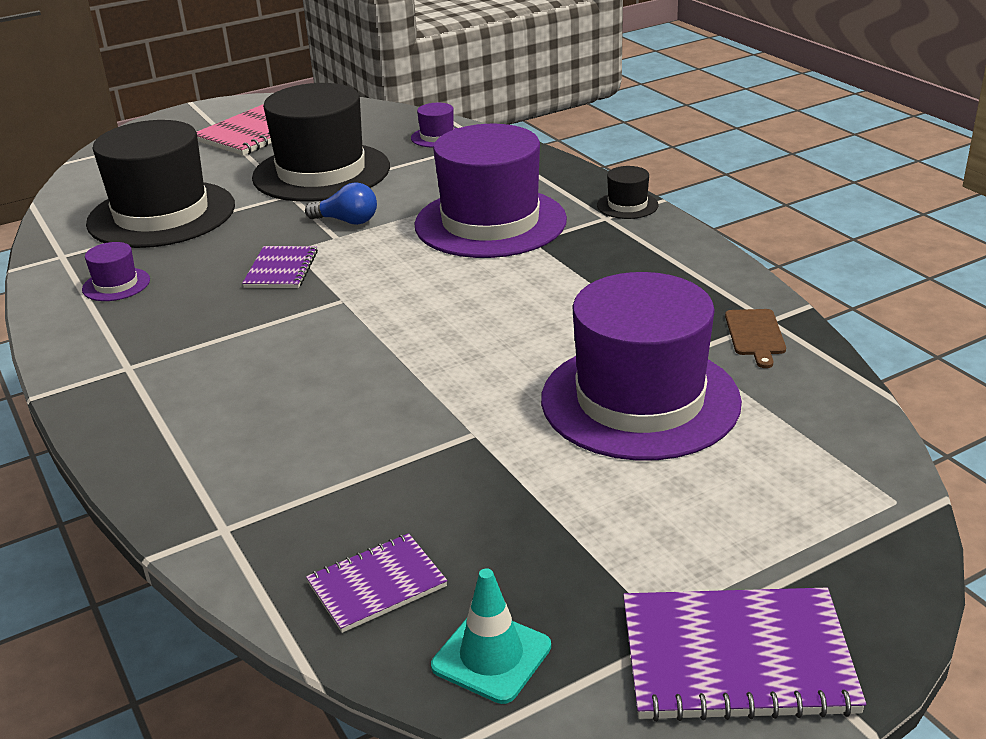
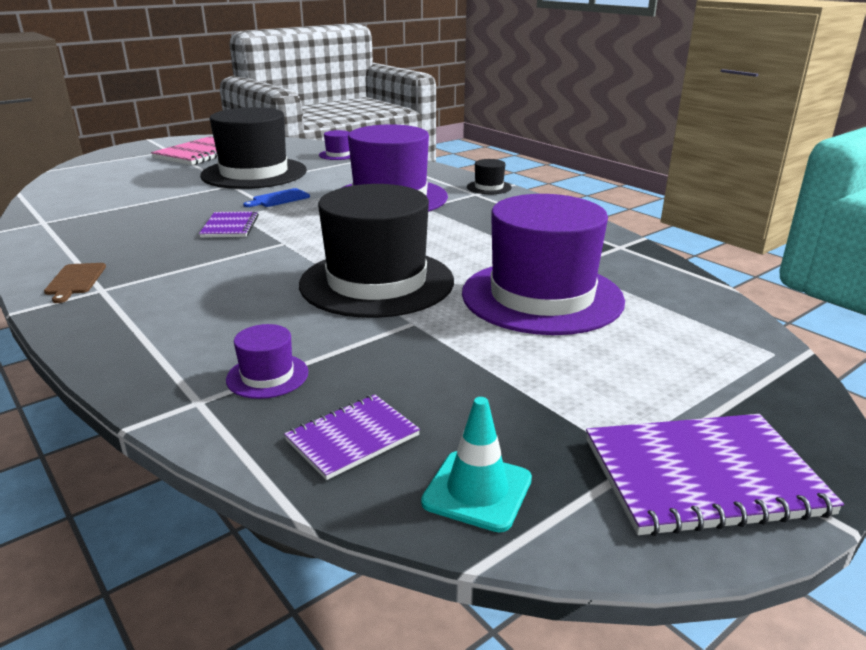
camera: 10 degrees left, 5 degrees down
purple hat [82,242,150,301] -> purple hat moved to [226,324,308,399]
black hat [86,120,235,248] -> black hat moved to [299,184,454,318]
blue light bulb [305,182,377,225] -> blue cutting board [243,188,310,207]
brown cutting board [725,309,786,368] -> brown cutting board moved to [44,263,106,303]

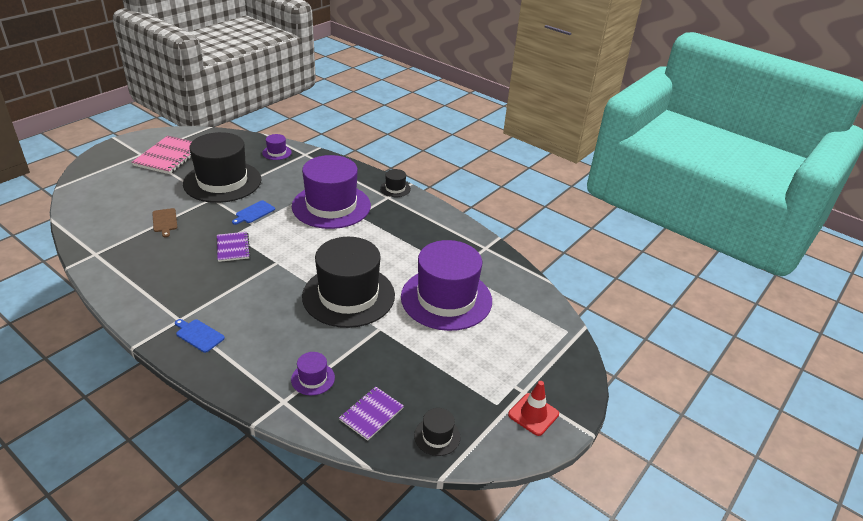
camera: 15 degrees left, 10 degrees up
brown cutting board [44,263,106,303] -> brown cutting board moved to [152,208,177,237]
turquoise traffic cone [421,397,532,532] -> black hat [414,408,460,456]
purple notebook [586,414,844,536] -> red traffic cone [508,381,559,436]
none -> blue cutting board [175,319,225,353]

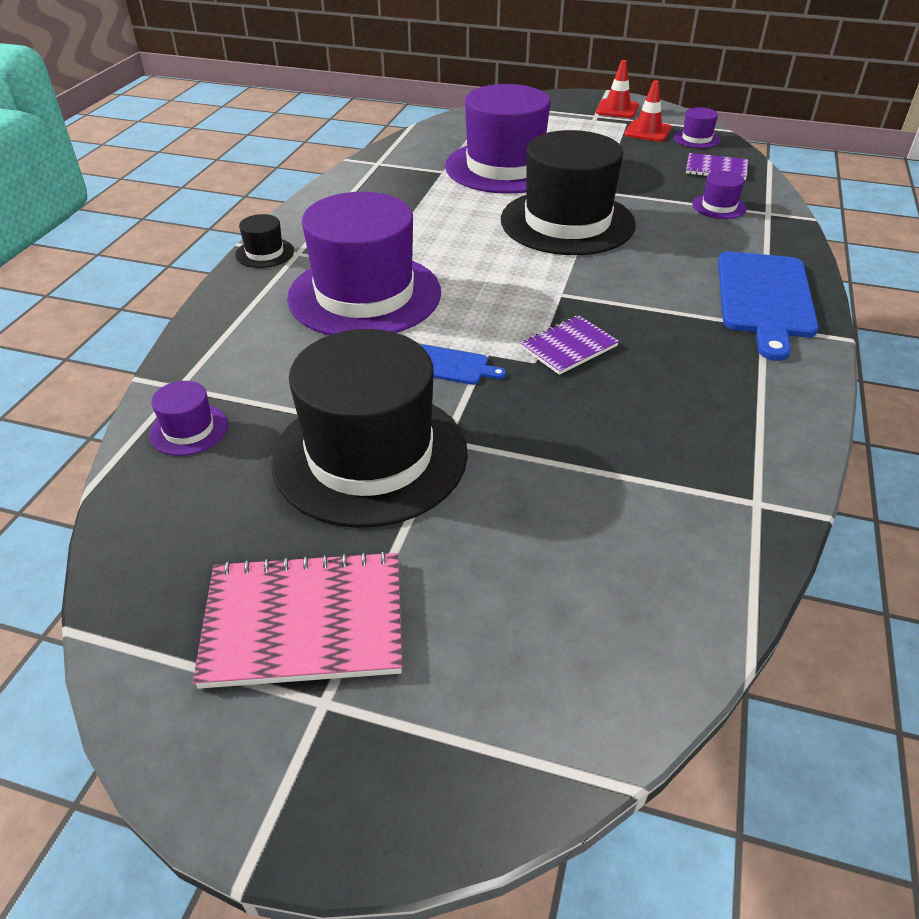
camera: 110 degrees left, 5 degrees up
brown cutting board [152,208,177,237] -> none
blue cutting board [175,319,225,353] -> blue cutting board [718,251,819,361], size x2.10
black hat [414,408,460,456] -> purple hat [673,107,721,148]
none -> red traffic cone [624,80,672,142]

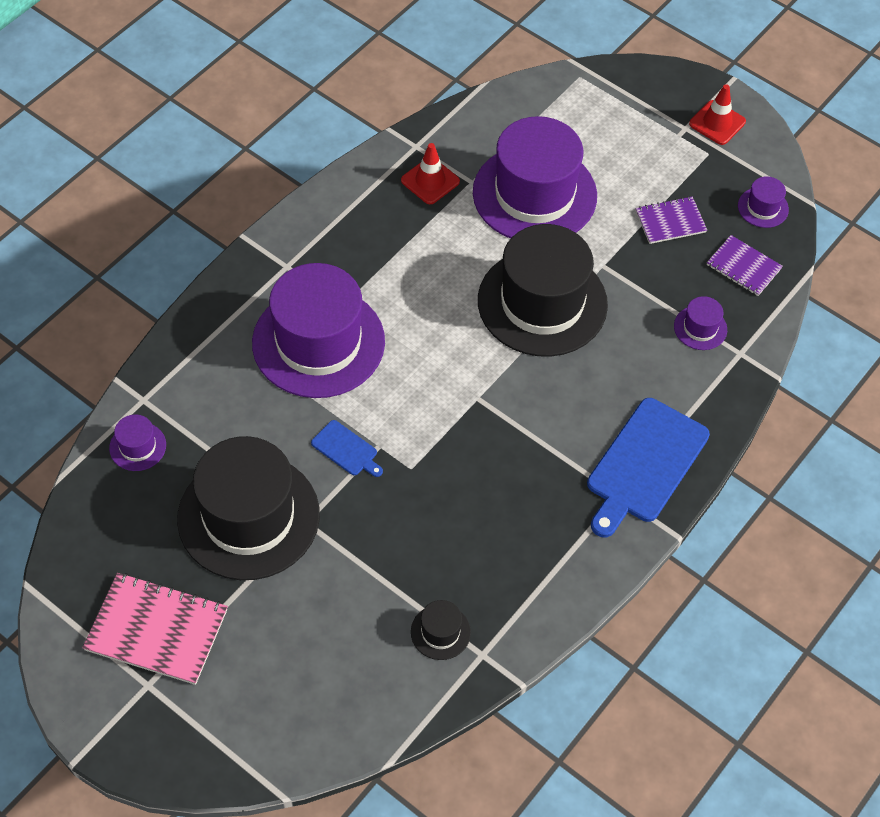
camera: 20 degrees right, 15 degrees up
black hat [235,214,294,268] -> black hat moved to [411,600,471,660]
purple notebook [520,316,619,375] -> purple notebook moved to [635,196,707,244]
red traffic cone [624,80,672,142] -> red traffic cone moved to [401,143,460,204]

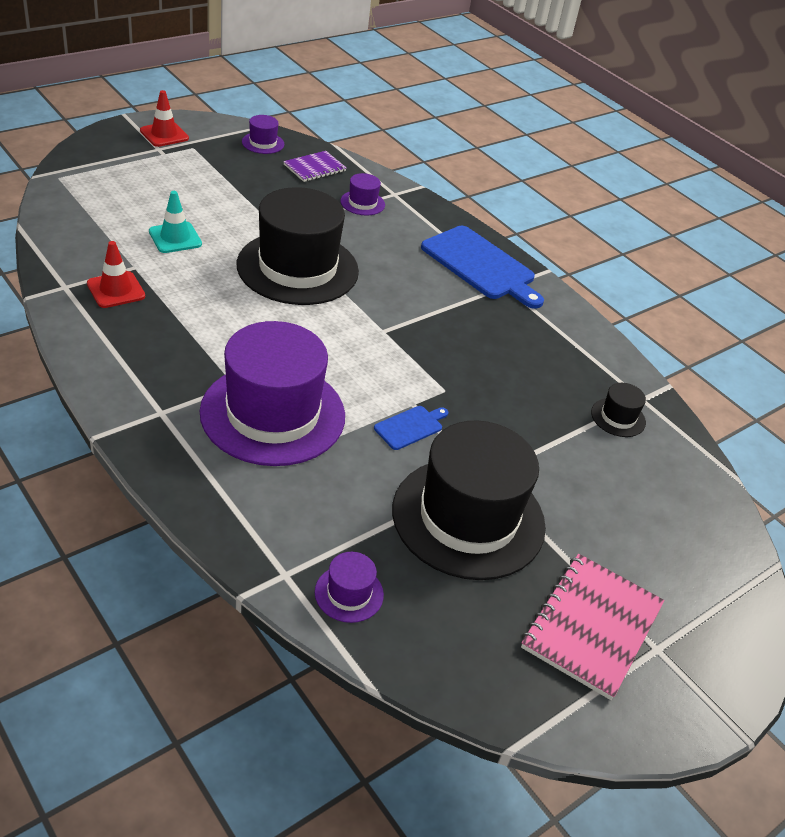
camera: 80 degrees left, 15 degrees down
purple hat [473,116,597,239] -> turquoise traffic cone [149,191,202,253]
purple notebook [635,196,707,244] -> none

